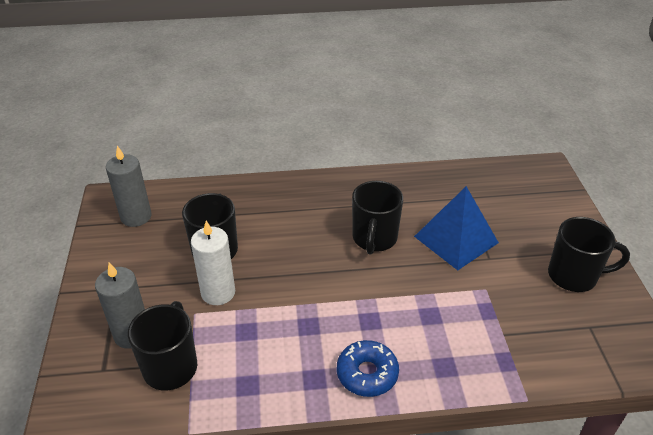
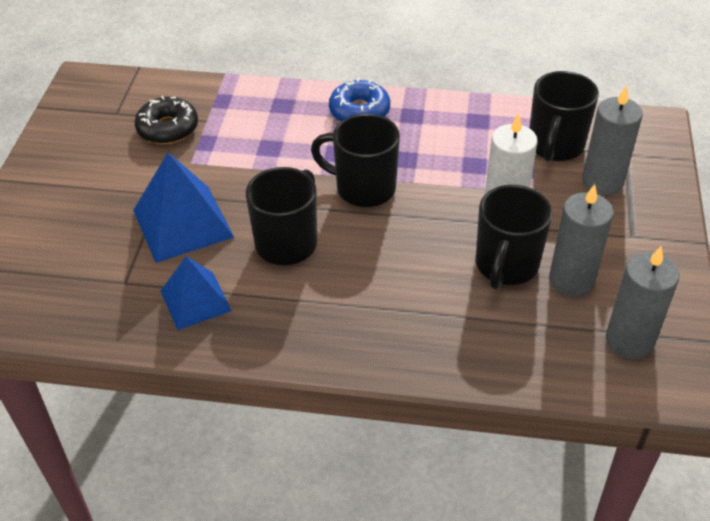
camera: 165 degrees left, 5 degrees up
black mug [548,217,630,292] -> black mug moved to [311,114,400,207]
none -> black donut [134,96,198,144]
none -> blue pyramid [161,256,232,330]
none -> grey candle [549,184,614,296]

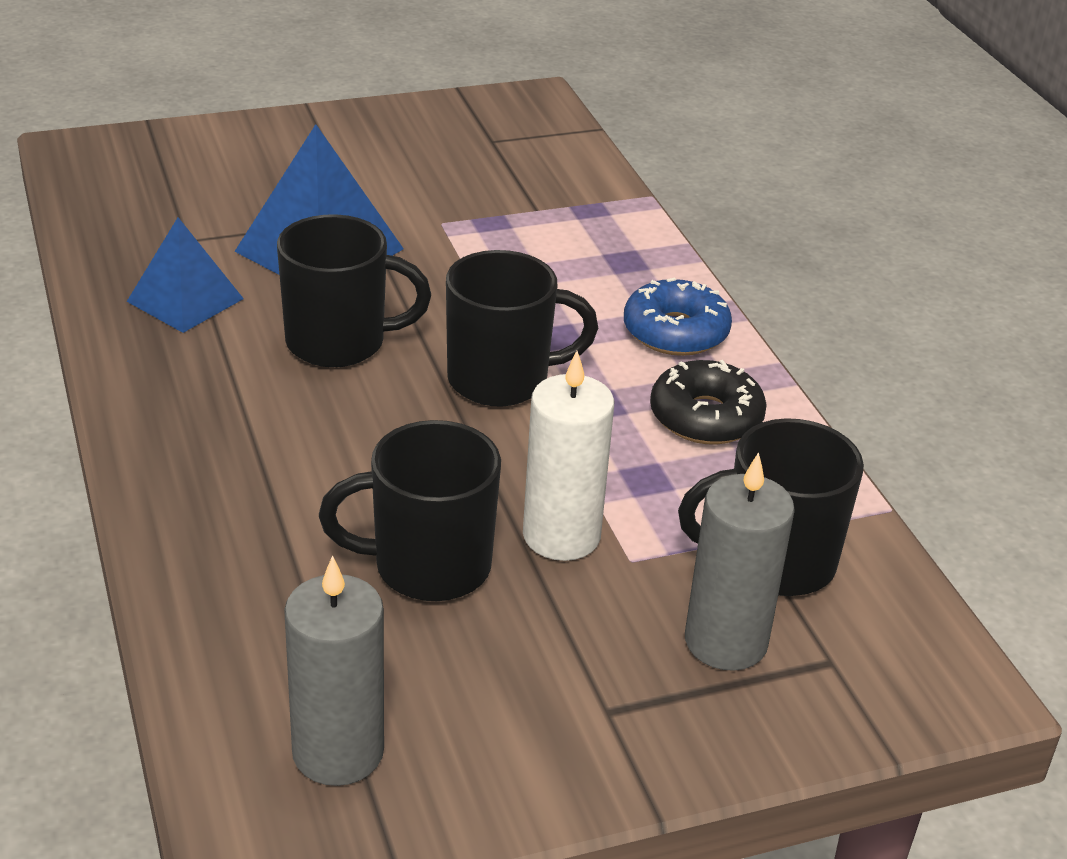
camera: 60 degrees right, 10 degrees down
black donut [134,96,198,144] -> black donut moved to [650,360,767,445]
black mug [311,114,400,207] -> black mug turned 90 degrees clockwise [446,250,598,407]
grey candle [549,184,614,296] -> none

